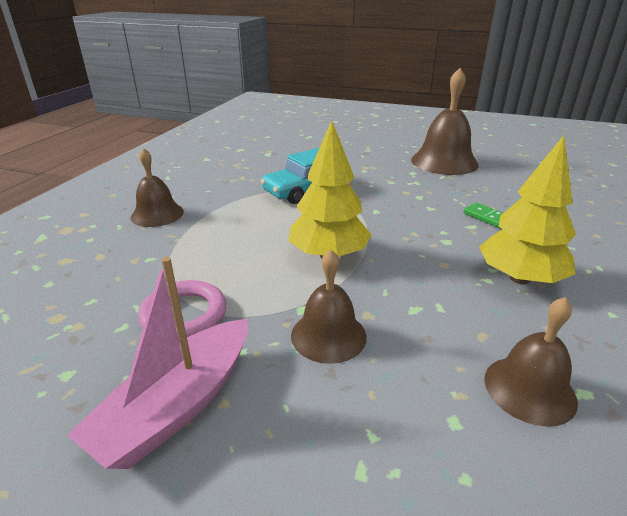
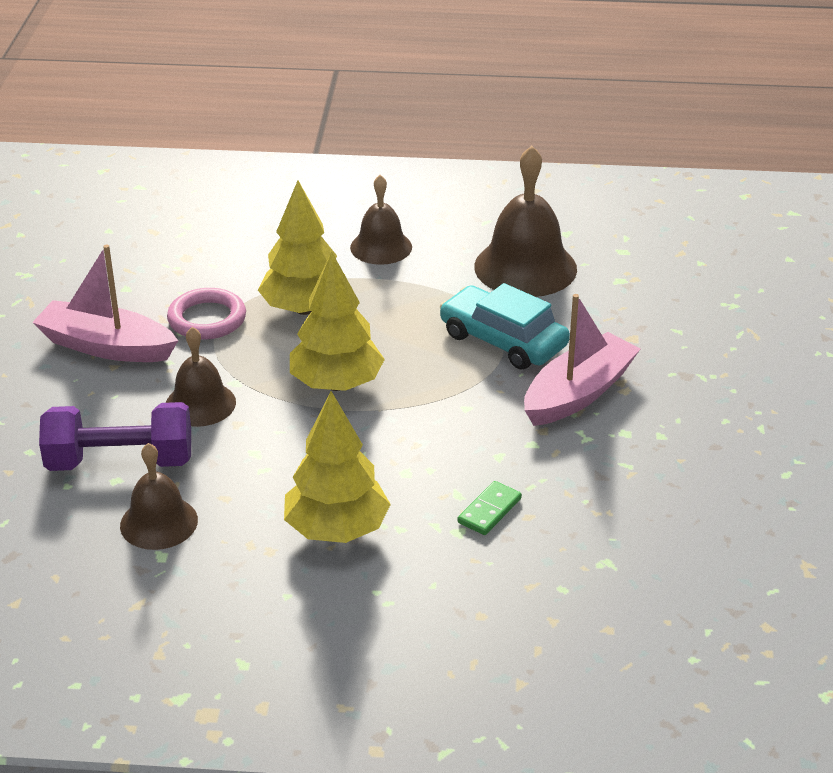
camera: 75 degrees right, 5 degrees up
brown bell [411,68,479,175] -> brown bell moved to [474,146,577,297]
none -> purple dumbbell [39,402,191,471]
none -> yellow tree [258,181,345,315]
none -> pink boat [524,294,640,426]

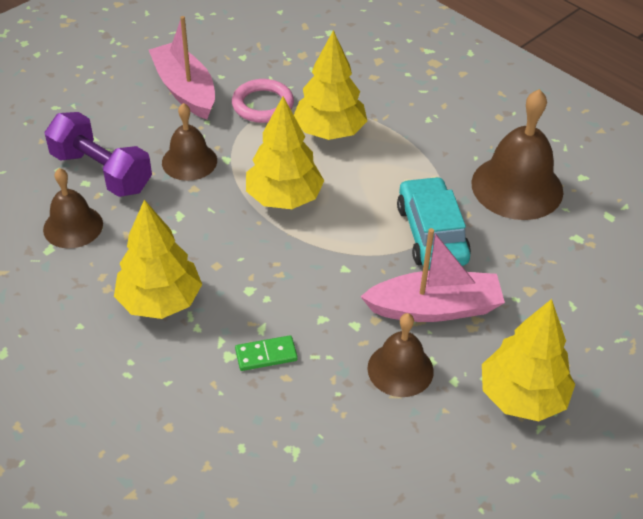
camera: 40 degrees right, 10 degrees up
brown bell [350,175,412,265] -> brown bell moved to [367,313,434,397]
none -> yellow tree [482,299,575,421]

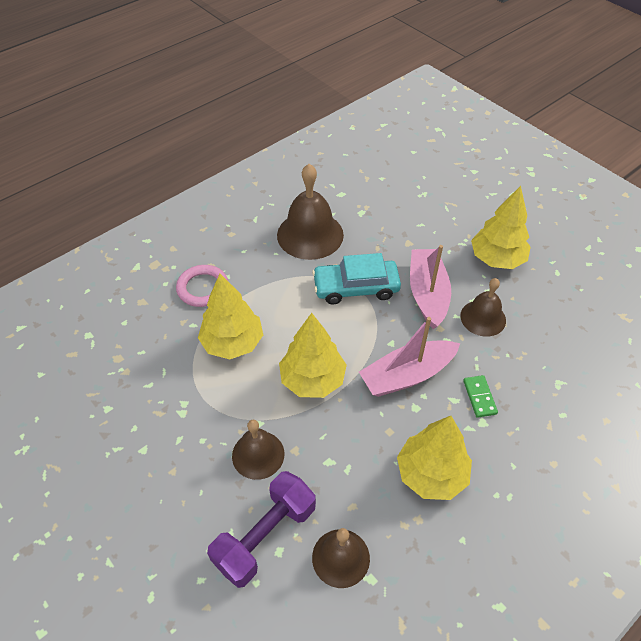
camera: 85 degrees left, 5 degrees up
pink boat [149,16,215,119] -> pink boat moved to [359,317,460,397]
pink ring [232,79,294,123] -> pink ring moved to [176,265,228,307]

